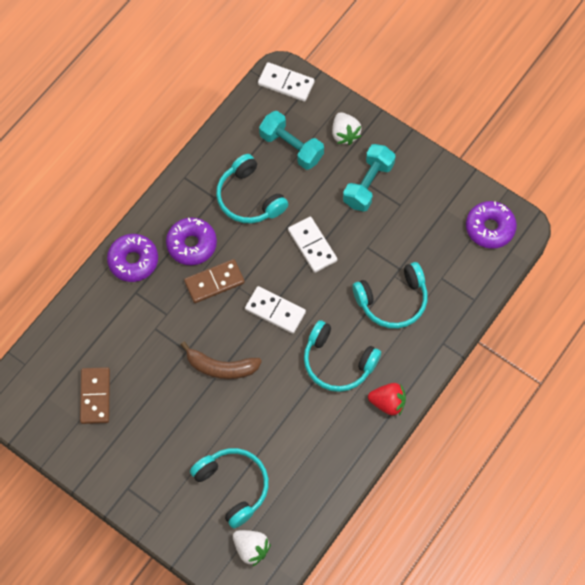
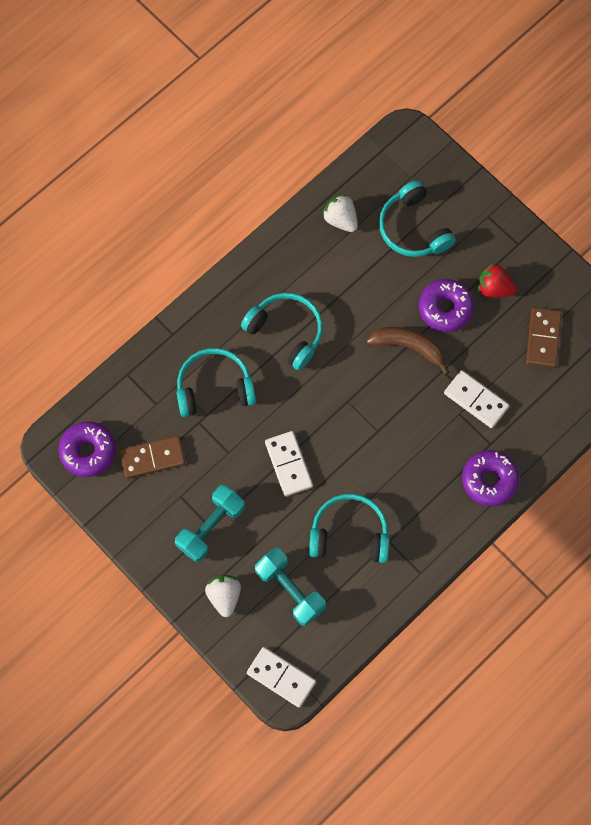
camera: 170 degrees left, 5 degrees up
purple donut [166,217,217,265] -> purple donut moved to [419,279,474,332]
brown domino [184,259,245,303] -> brown domino moved to [120,436,185,478]
turquoise headphones [216,154,289,223] -> turquoise headphones turned 60 degrees counterclockwise [309,494,390,563]
white strawberry [233,530,271,567] -> white strawberry moved to [322,194,358,232]
white domino [245,286,306,334] -> white domino moved to [444,370,509,428]
red strawberry [368,383,406,415] -> red strawberry moved to [478,263,517,298]

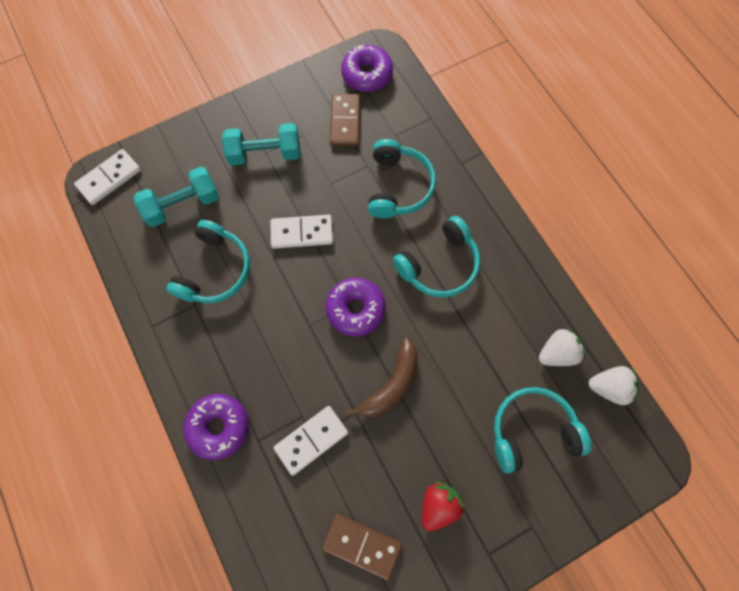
camera: 105 degrees right, 0 degrees up
turquoise dumbbell [175,485,245,562] -> turquoise dumbbell turned 60 degrees counterclockwise [222,123,300,165]
white strawberry [205,575,241,617] -> white strawberry moved to [588,366,639,405]
purple donut [419,279,474,332] -> purple donut moved to [326,278,386,336]

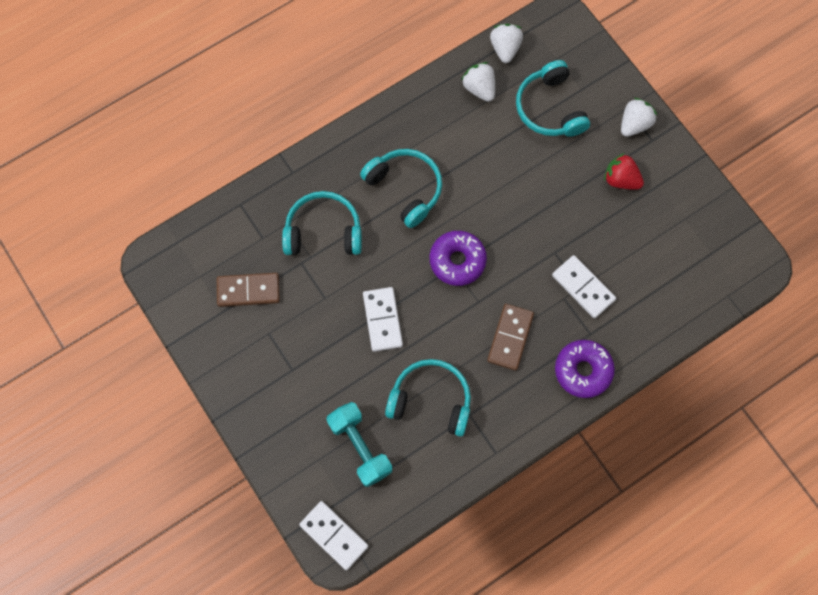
camera: 95 degrees left, 0 degrees up
turquoise dumbbell [222,123,300,165] -> none
brown domino [322,514,402,580] -> brown domino moved to [487,304,534,371]
purple donut [341,45,393,92] -> none
brown banana [347,338,418,417] -> none
none -> white strawberry [621,98,657,137]

